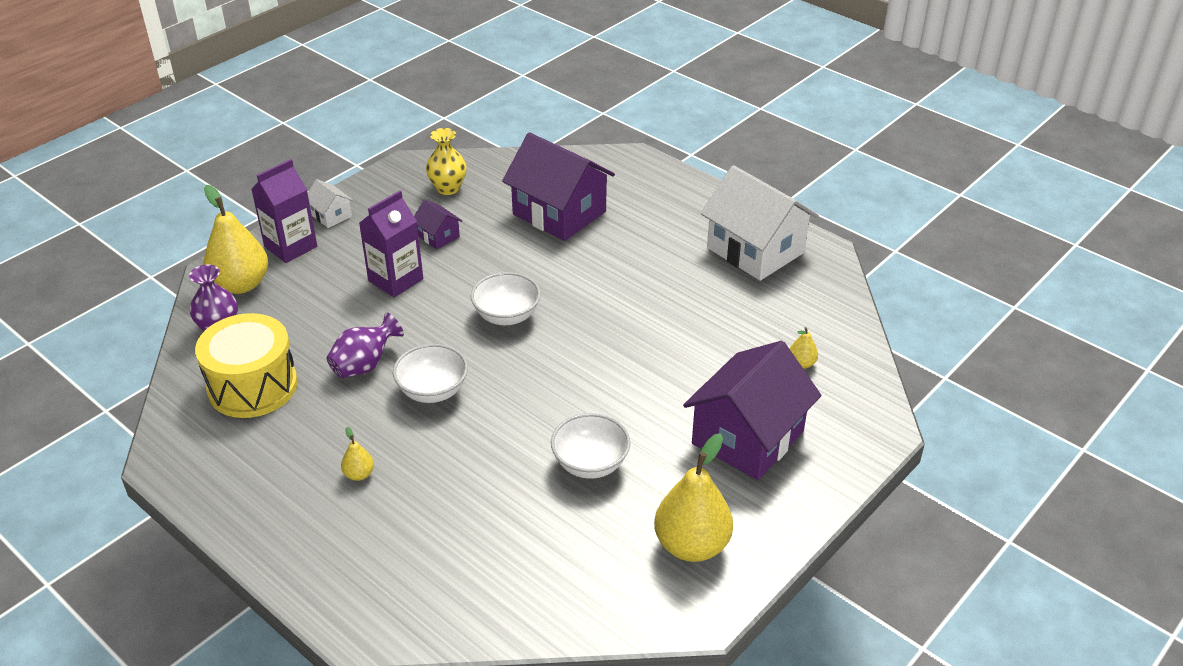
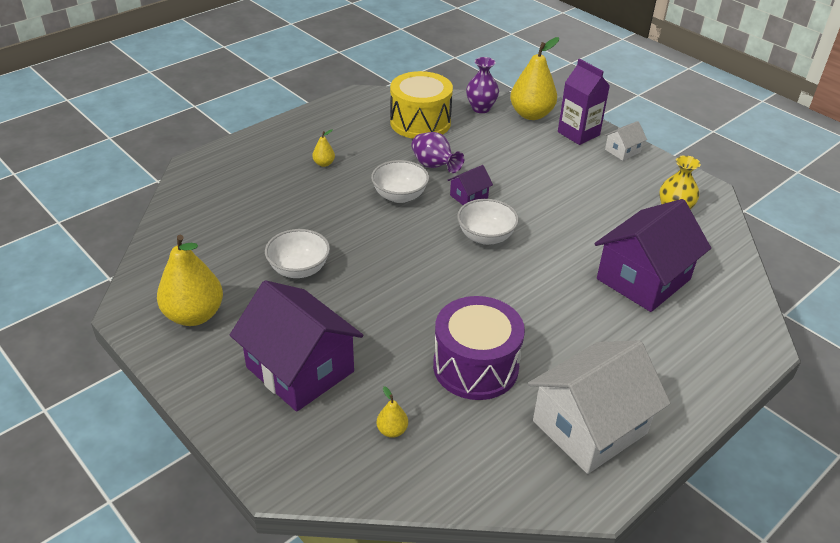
camera: 95 degrees right, 0 degrees up
purple carton [359,191,423,297] -> none
purple house [414,200,462,249] -> purple house moved to [447,165,493,205]
none -> purple drum [433,296,525,400]

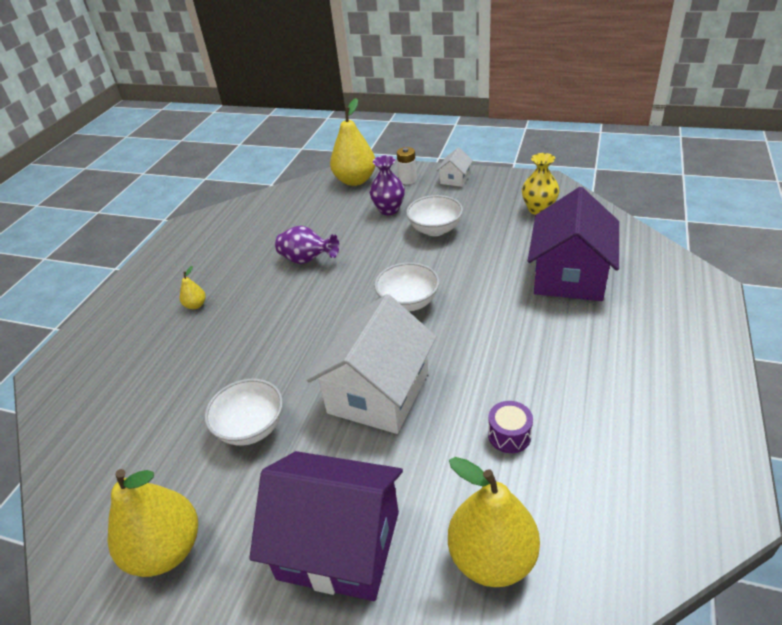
camera: 25 degrees left, 0 degrees up
white bowl [371,160,429,203] -> white bowl moved to [406,195,463,236]
yellow pear [377,386,408,438] -> yellow pear [448,457,540,587], size x2.26
yellow drum [390,71,453,139] -> none
purple drum [433,296,525,400] -> purple drum [488,401,533,453], size x0.44
purple house [447,165,493,205] -> none
purple vase [466,57,499,113] -> purple vase moved to [370,155,405,215]
white house [528,340,671,474] -> white house moved to [307,294,437,434]
purple carton [558,59,610,145] -> white battery [397,147,417,184]

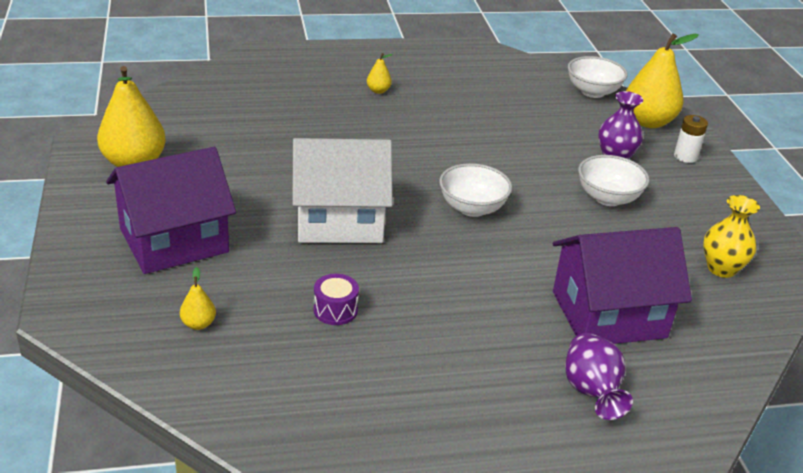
camera: 55 degrees right, 5 degrees down
white bowl [204,379,283,446] -> white bowl moved to [568,56,628,98]
purple house [249,451,403,601] -> purple house turned 75 degrees clockwise [106,147,236,274]
purple vase [275,226,339,264] -> purple vase moved to [565,333,633,420]
white house [436,147,473,187] -> none
yellow pear [448,457,540,587] -> yellow pear [180,267,216,330], size x0.44

